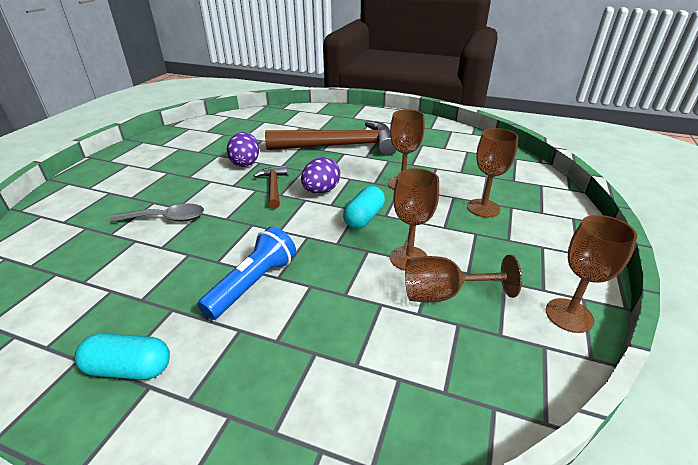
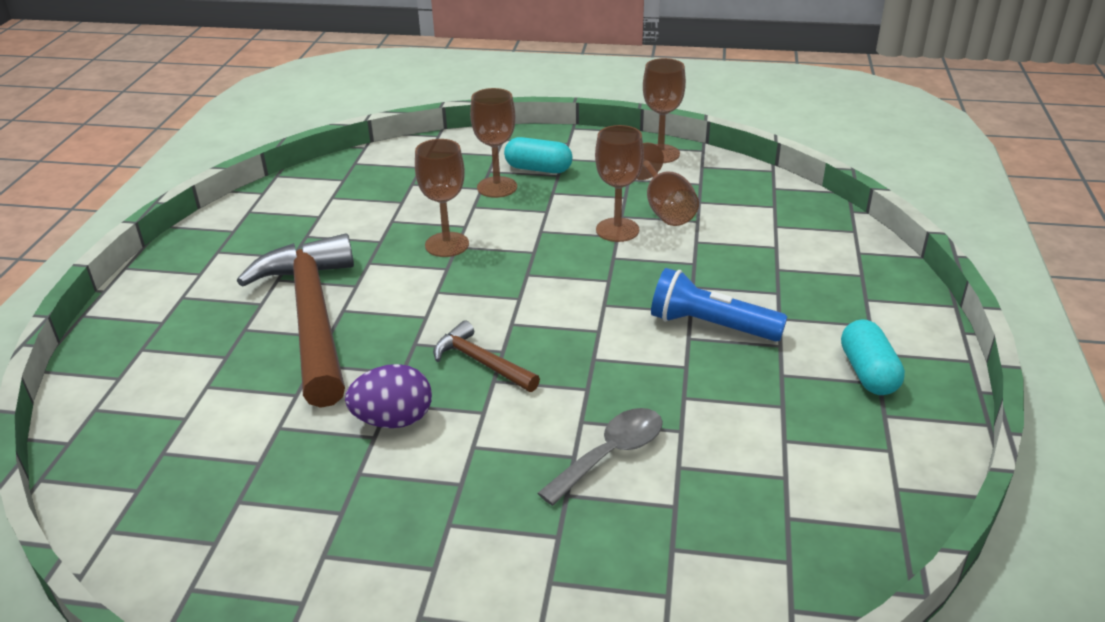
camera: 100 degrees left, 0 degrees up
grey spoon [110,204,204,222] -> grey spoon turned 60 degrees clockwise [538,408,663,506]
brown hammer [254,166,287,209] -> brown hammer turned 60 degrees clockwise [433,321,540,392]
purple egg [301,157,340,194] -> none
turquoise capsule [343,186,385,229] -> turquoise capsule moved to [504,137,573,173]

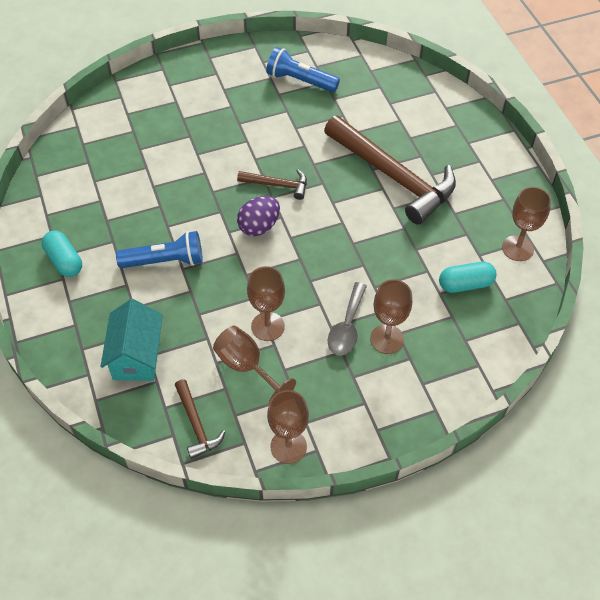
camera: 150 degrees right, 20 degrees up
purple egg [345,364,432,428] -> purple egg moved to [237,196,280,236]
brown goblet [415,139,469,257] -> brown goblet moved to [502,187,551,261]
turquoise capsule [504,137,573,173] -> turquoise capsule moved to [439,262,497,293]
grey spoon [538,408,663,506] -> grey spoon moved to [328,282,367,356]
none -> turquoise house [100,299,163,381]
none -> brown hammer [175,379,225,459]
none -> blue flashlight [266,47,340,92]

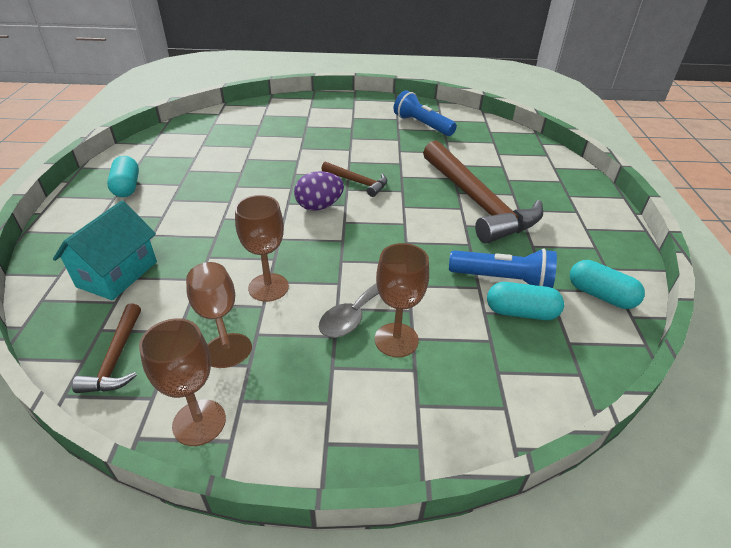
camera: 20 degrees right, 15 degrees down
blue flashlight [116,231,203,268] -> blue flashlight moved to [449,248,557,288]
brown goblet [502,187,551,261] -> turquoise capsule [570,260,645,309]

